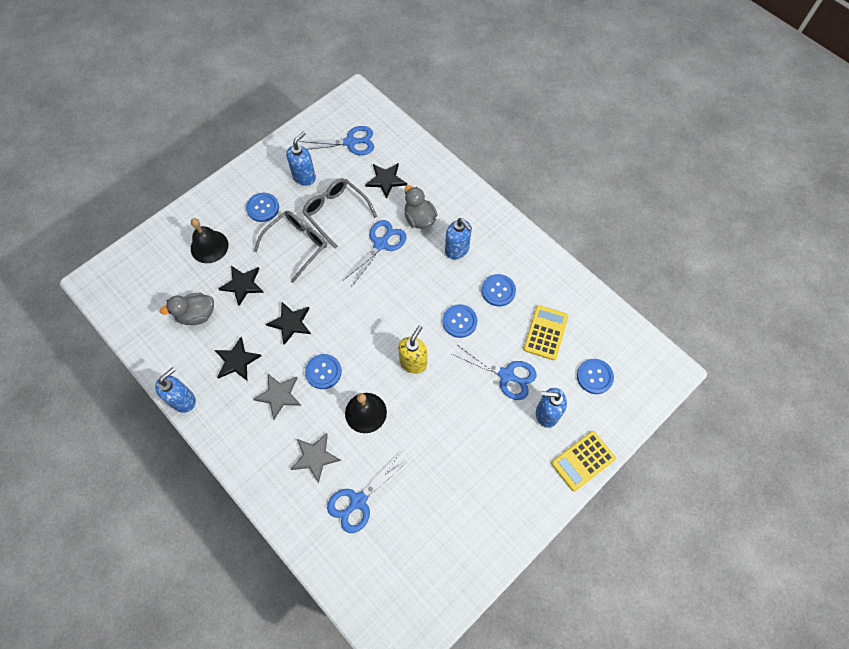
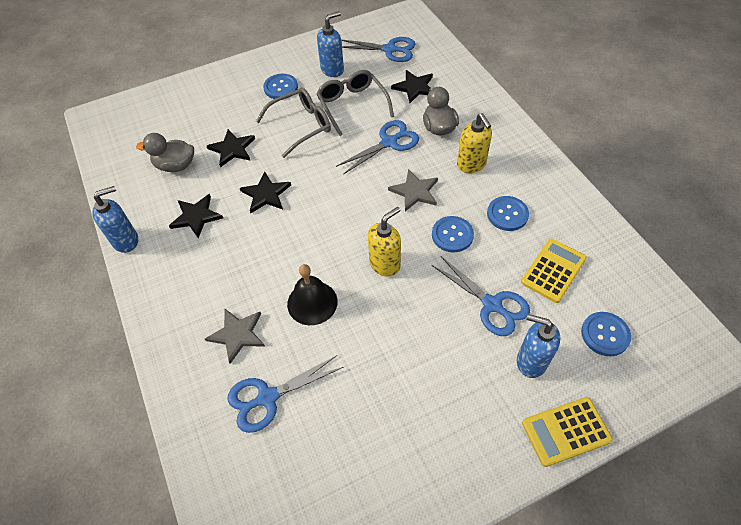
camera: 20 degrees right, 10 degrees down
black bell [191,218,228,263] -> none
grey star [253,374,301,419] -> grey star moved to [388,169,438,211]
blue button [305,354,342,389] -> none
blue soap dispenser [445,218,472,259] -> yellow soap dispenser [457,113,492,173]

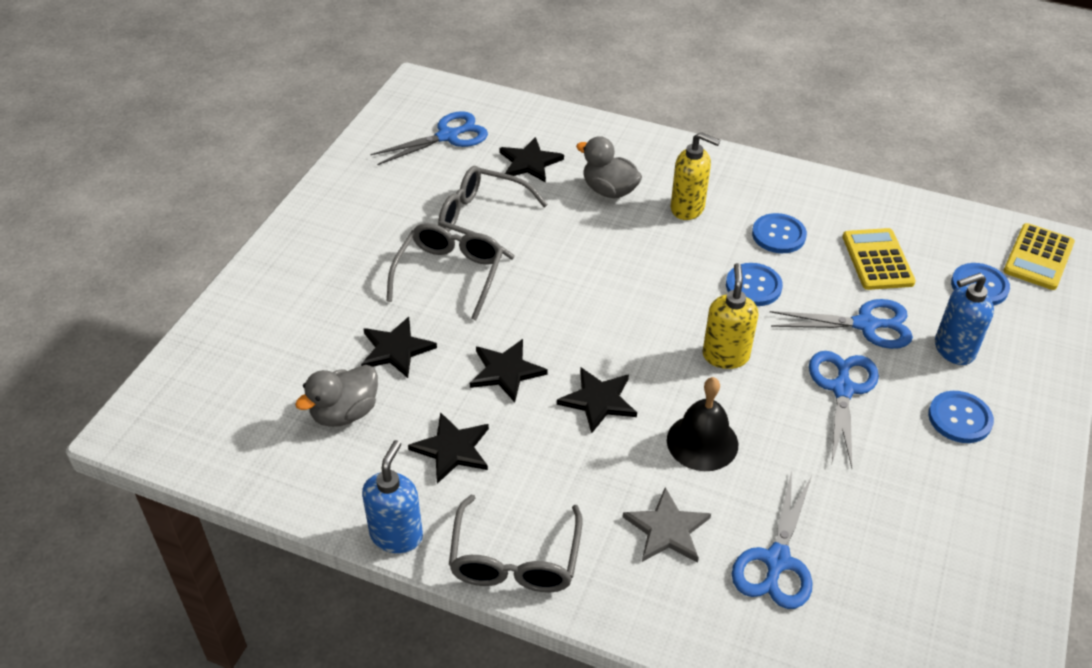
camera: 45 degrees left, 10 degrees down
blue button [263,74,298,99] -> blue button moved to [928,391,994,443]
blue soap dispenser [317,11,344,77] -> none
blue scissors [336,120,419,174] -> blue scissors moved to [809,351,879,468]
grey star [388,169,438,211] -> none
yellow calculator [522,397,613,467] -> yellow calculator moved to [1003,223,1075,290]
none -> grey glasses [449,495,582,593]
none -> black star [557,367,637,433]

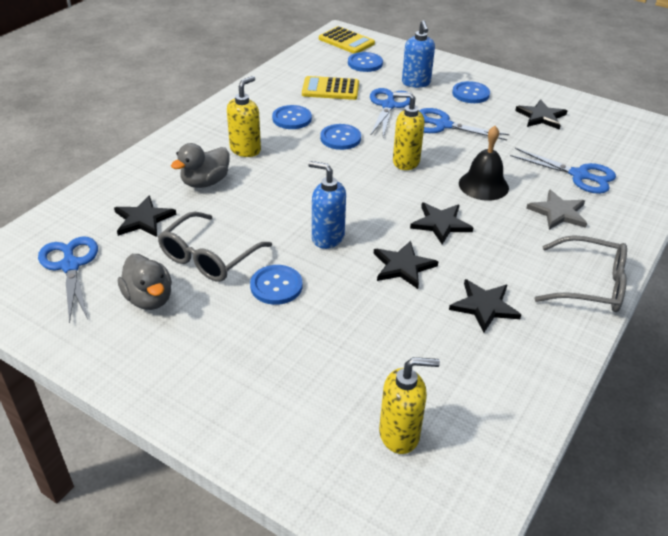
camera: 80 degrees left, 5 degrees down
grey duck [295,365,378,427] -> grey duck moved to [118,254,172,310]
black star [361,317,437,378] -> black star moved to [515,99,567,130]
blue soap dispenser [362,440,423,553] -> blue soap dispenser moved to [308,161,346,249]
grey glasses [387,223,503,320] -> blue button [250,265,302,305]
none -> yellow soap dispenser [379,357,440,454]

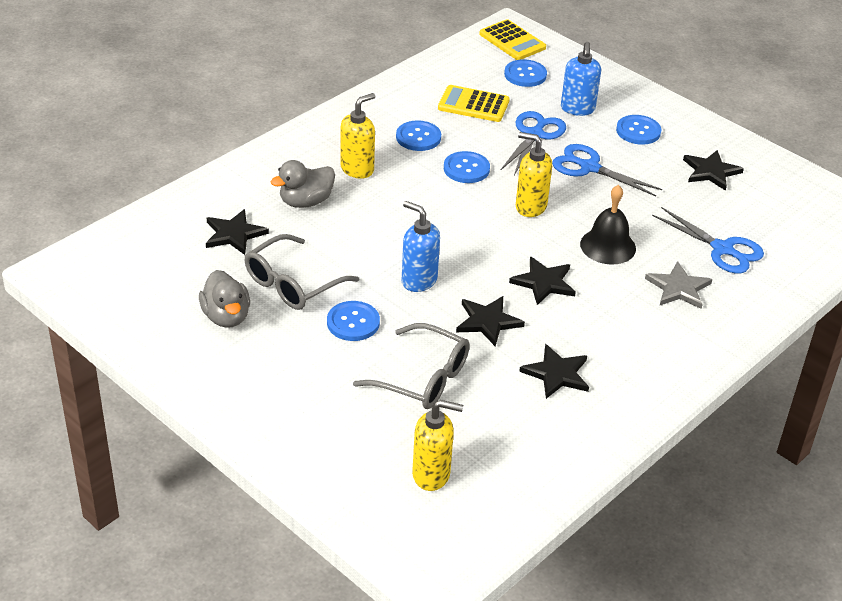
camera: 10 degrees right, 0 degrees up
blue scissors [38,237,98,323] -> none
grey glasses [534,235,627,312] -> grey glasses moved to [353,323,470,409]

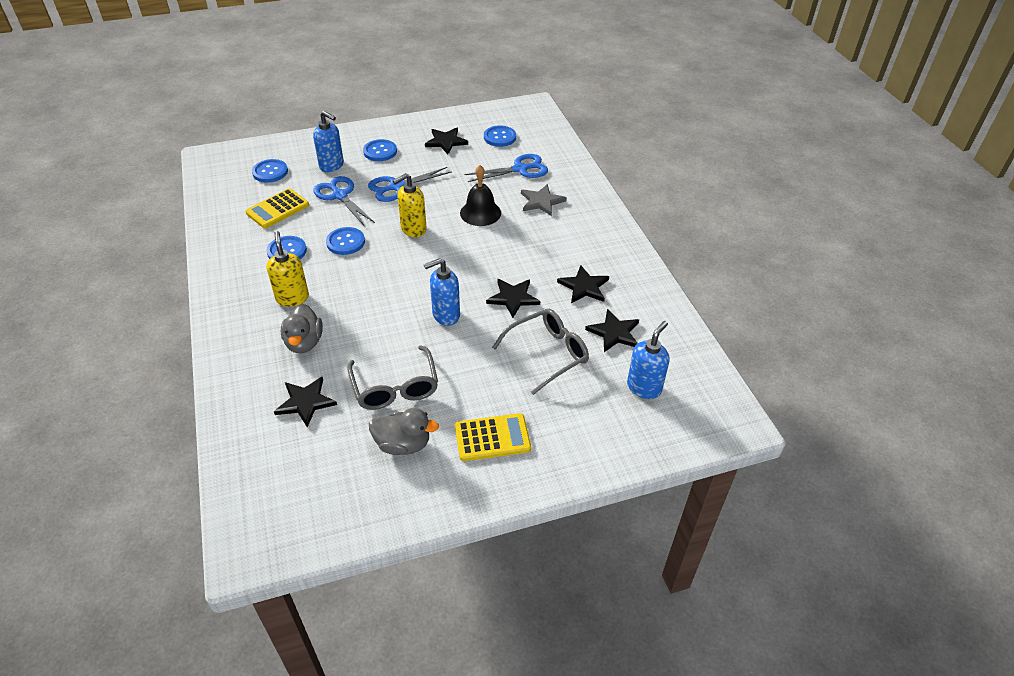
camera: 60 degrees left, 5 degrees up
blue button [327,301,380,341] -> blue button moved to [484,125,516,147]
yellow soap dispenser [412,400,463,491] -> blue soap dispenser [627,321,670,399]
yellow calculator [479,19,546,60] -> yellow calculator moved to [455,413,531,461]
black star [509,257,576,305] -> black star moved to [585,309,639,352]

